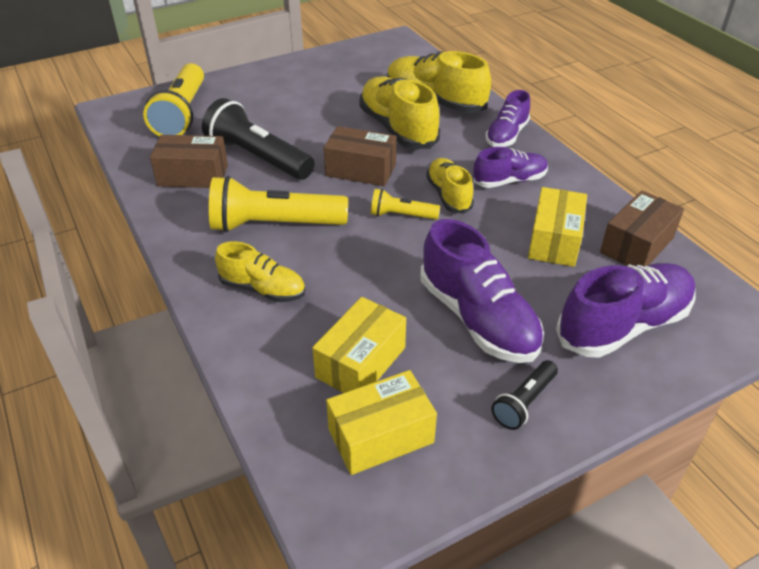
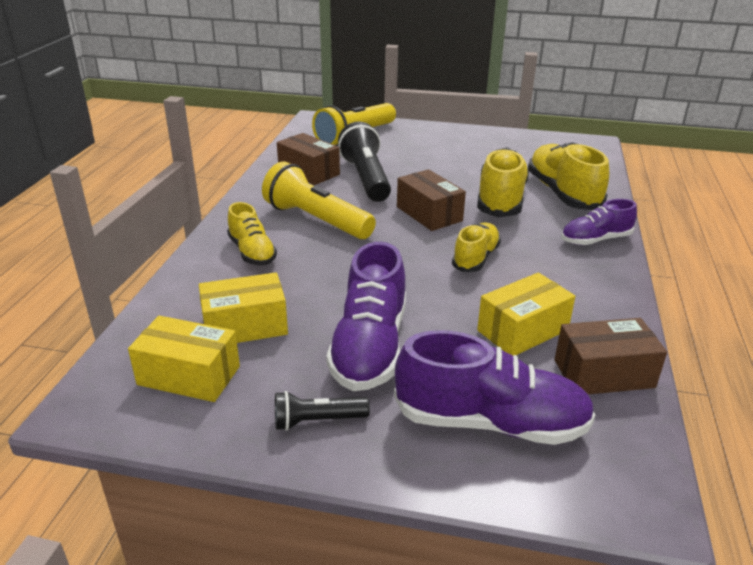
camera: 40 degrees right, 10 degrees down
yellow flashlight [371,189,440,220] -> none
purple shoe [473,147,548,188] -> none

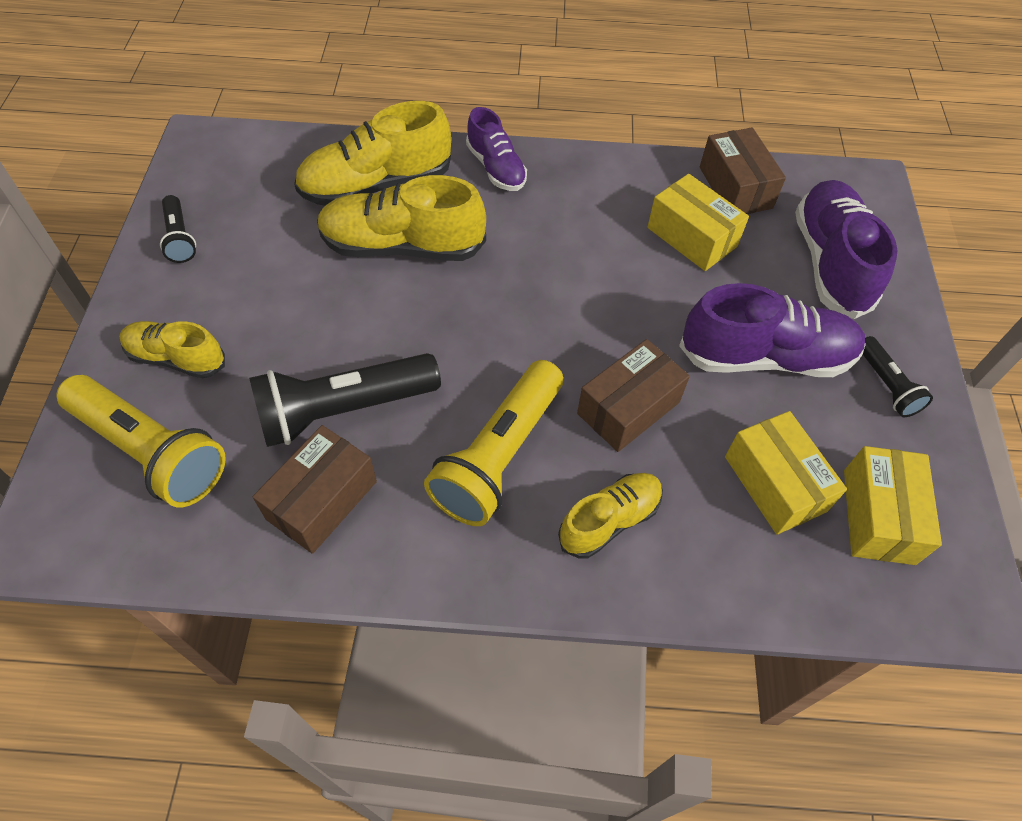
camera: 100 degrees left, 25 degrees up
brown box [397,169,466,231] -> brown box moved to [577,339,690,452]
yellow shoe [452,223,501,272] -> yellow shoe moved to [119,321,225,378]
none -> black flashlight [160,195,196,263]

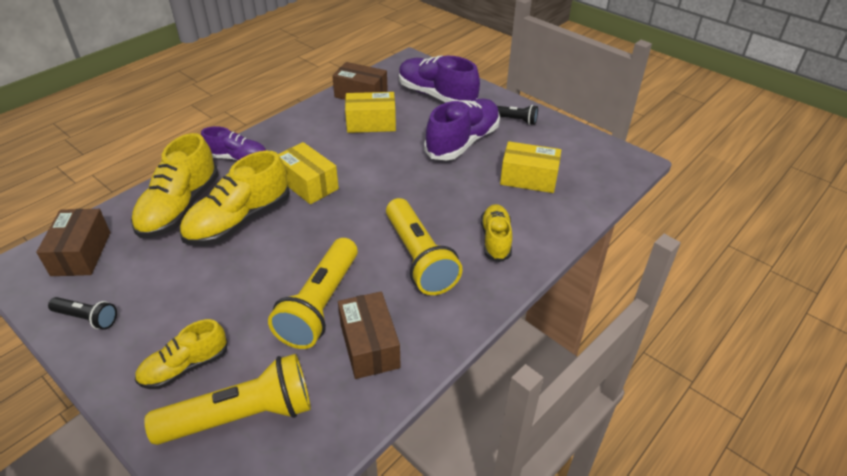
camera: 50 degrees left, 15 degrees down
black flashlight [249,353,441,447] -> yellow flashlight [268,238,358,349]
brown box [577,339,690,452] -> brown box moved to [36,209,110,276]
yellow box [844,446,942,565] -> yellow box moved to [278,142,339,204]

